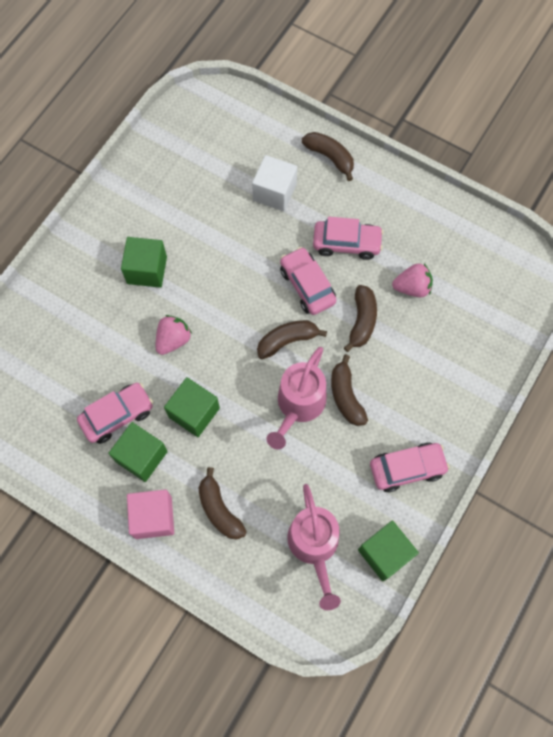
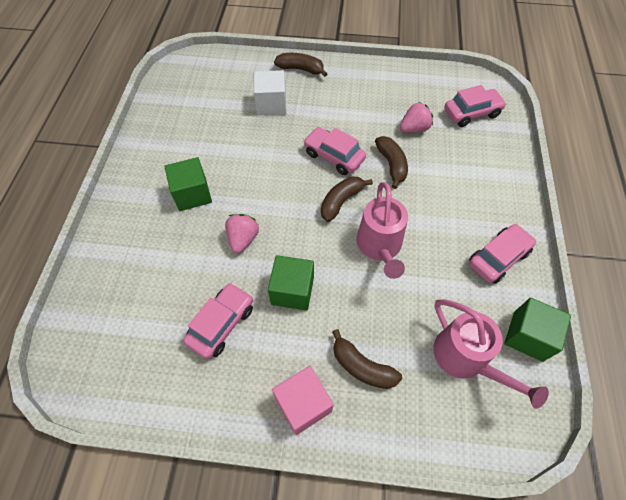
camera: 25 degrees left, 10 degrees down
green cube [109,422,168,482] -> none
pink car [313,217,384,260] -> pink car moved to [444,85,507,127]
brown banana [331,354,368,426] -> none

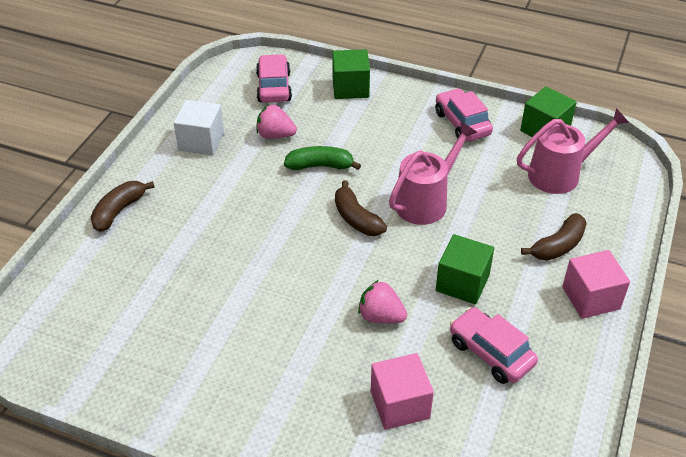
camera: 75 degrees left, 15 degrees down
green cube [165,157,212,211] -> green cube moved to [332,49,370,99]
white cube [254,70,287,115] -> white cube moved to [174,100,224,156]
pink car [303,127,366,175] -> none
pink watering can [356,182,408,279] -> pink watering can turned 60 degrees counterclockwise [389,122,477,225]
brown banana [375,136,408,189] -> green banana [284,146,361,170]
pink strawberry [400,102,433,133] -> pink strawberry turned 60 degrees counterclockwise [256,104,297,139]
none -> pink cube [371,353,434,430]

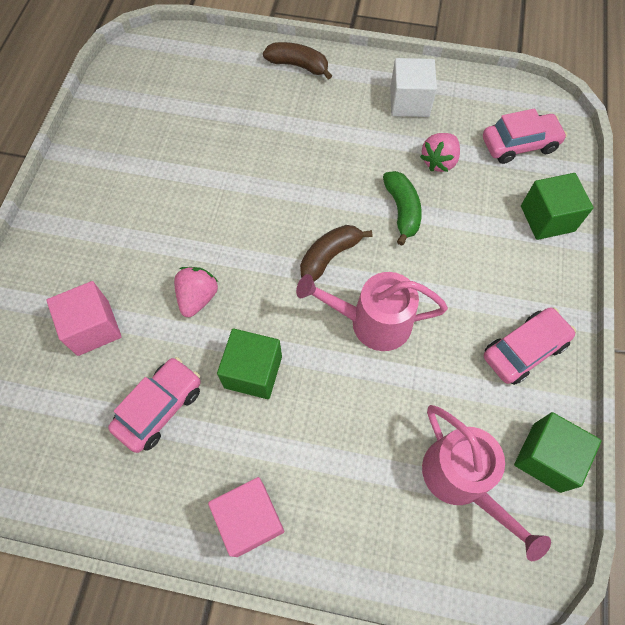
camera: 80 degrees right, 20 degrees up
pink strawberry [256,104,297,139] -> pink strawberry turned 150 degrees counterclockwise [420,133,460,172]
pink watering can [389,122,477,225] -> pink watering can turned 150 degrees clockwise [296,272,448,351]
brown banana [521,213,587,261] -> none

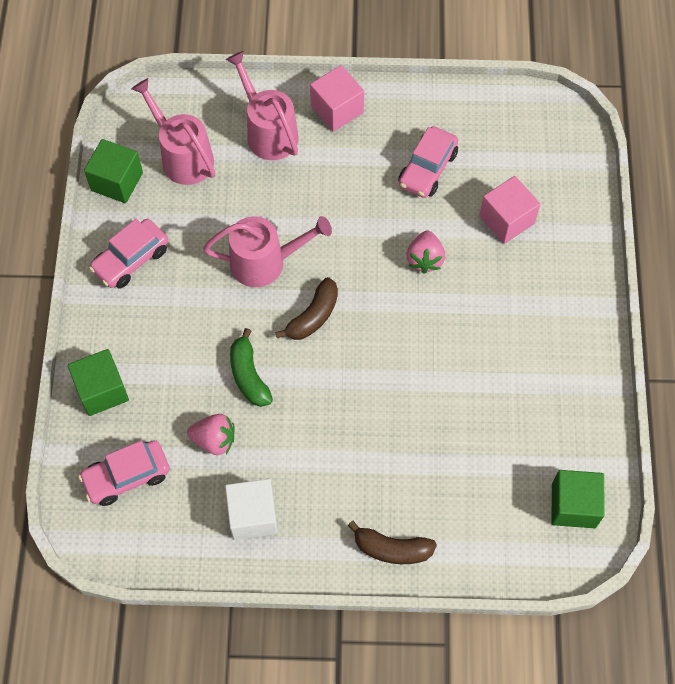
camera: 170 degrees right, 0 degrees up
green cube [217,328,282,399] -> green cube moved to [551,470,605,528]
pink strawberry [420,133,460,172] -> pink strawberry turned 75 degrees clockwise [187,414,235,455]
none -> pink watering can [226,51,298,160]

